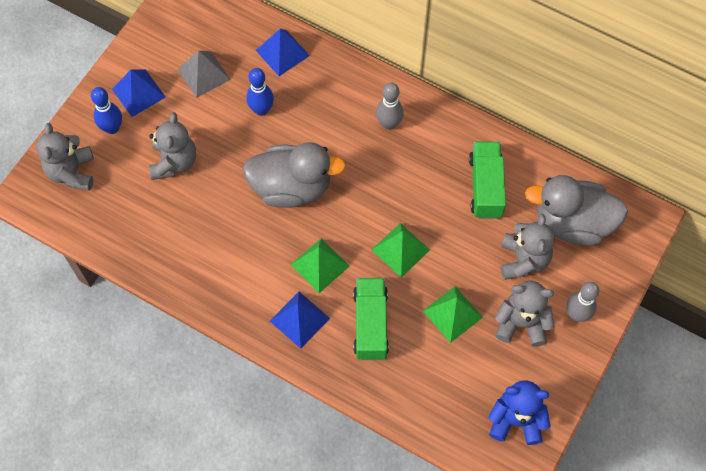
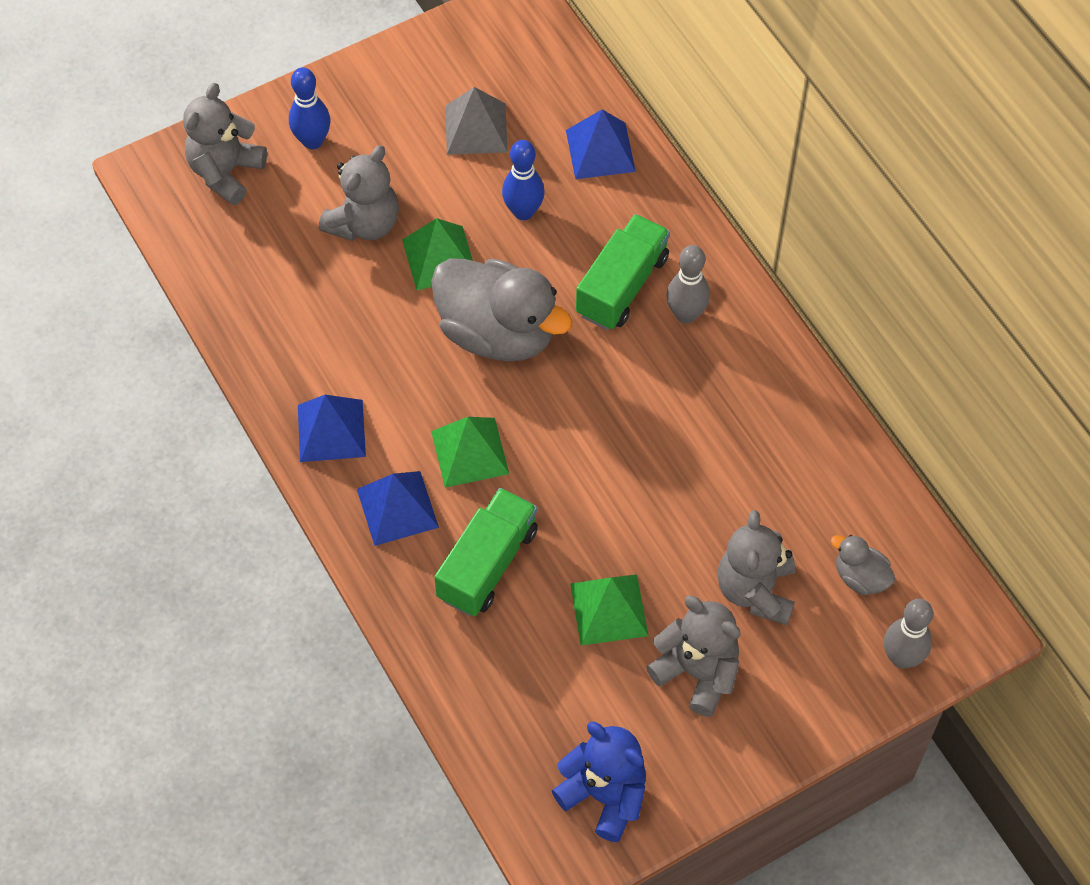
camera: 30 degrees right, 5 degrees down
blue pyramid [112,70,166,117] -> blue pyramid moved to [298,395,366,462]
green pyramid [372,223,430,277] -> green pyramid moved to [402,218,473,290]
green truck [469,142,506,219] -> green truck moved to [576,214,670,330]
grey teddy bear [501,214,555,280] -> grey teddy bear turned 150 degrees clockwise [717,510,795,625]
grey duck [525,175,628,245] -> grey duck [831,535,895,595], size x0.45
grey bowling pin [566,282,599,322] -> grey bowling pin moved to [884,599,933,668]

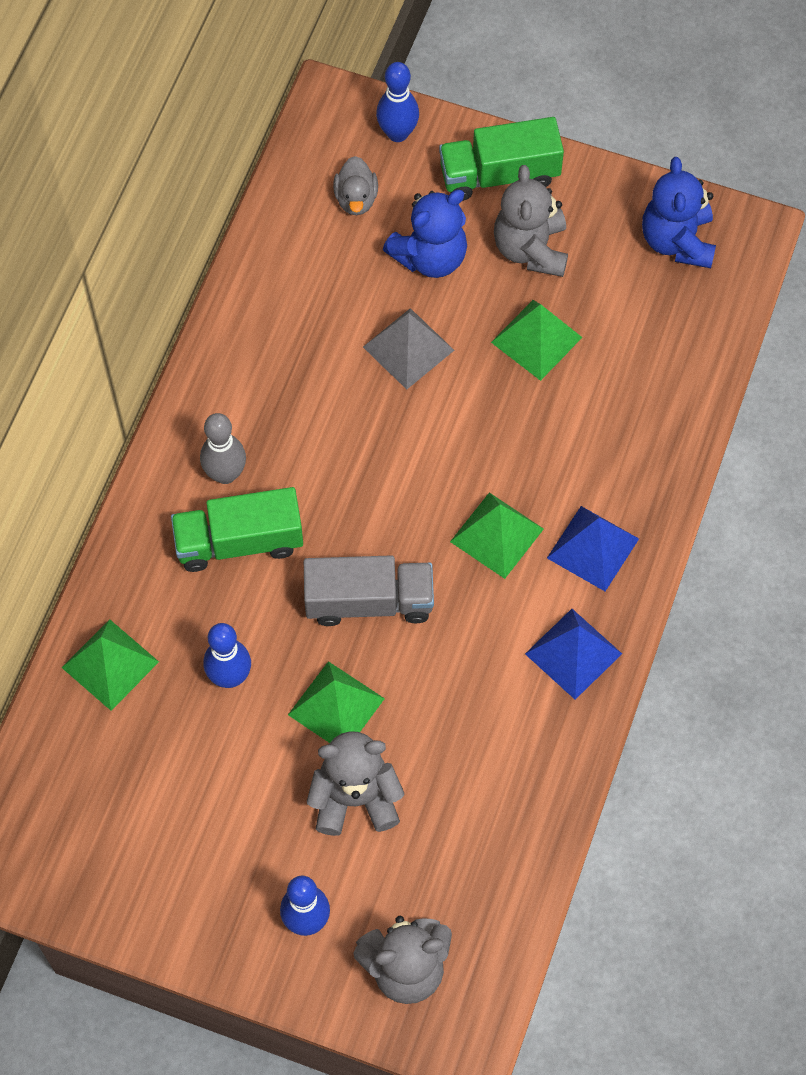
camera: 130 degrees left, 5 degrees up
grey duck [431,258,573,361] -> grey truck [304,555,434,626]
green truck [434,488,538,616] -> green truck moved to [439,117,564,201]
grey pyramid [445,87,508,155] -> grey pyramid moved to [363,308,454,390]
blue pyramid [566,109,636,179] -> green pyramid [62,619,159,711]
grey teddy bear [717,510,795,625] -> blue teddy bear [383,190,467,278]
grey bowling pin [884,599,933,668] -> blue bowling pin [376,62,419,142]

